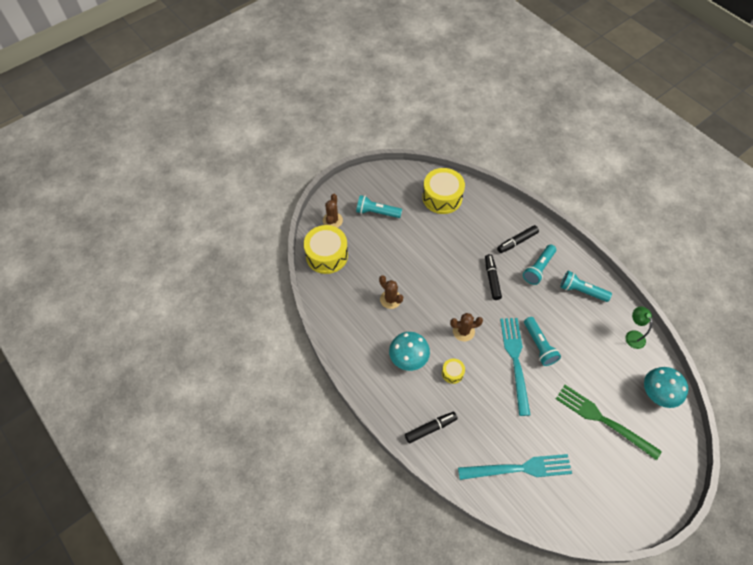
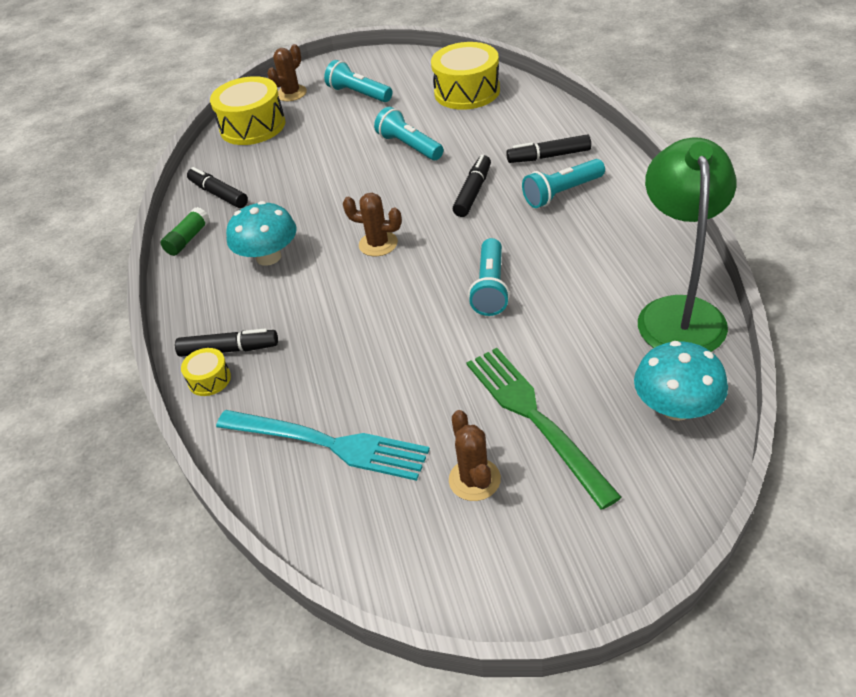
camera: 30 degrees right, 15 degrees down
brown cactus [379,275,403,309] -> brown cactus moved to [449,410,501,501]
yellow drum [442,358,465,384] -> yellow drum moved to [181,348,231,396]
turquoise fork [500,318,531,416] -> none
turquoise flashlight [560,271,612,302] -> turquoise flashlight moved to [374,107,444,160]
green lamp [626,306,653,349] -> green lamp [638,137,736,352], size x2.10
none -> green glue stick [161,207,209,256]
none -> black marker [187,167,248,208]

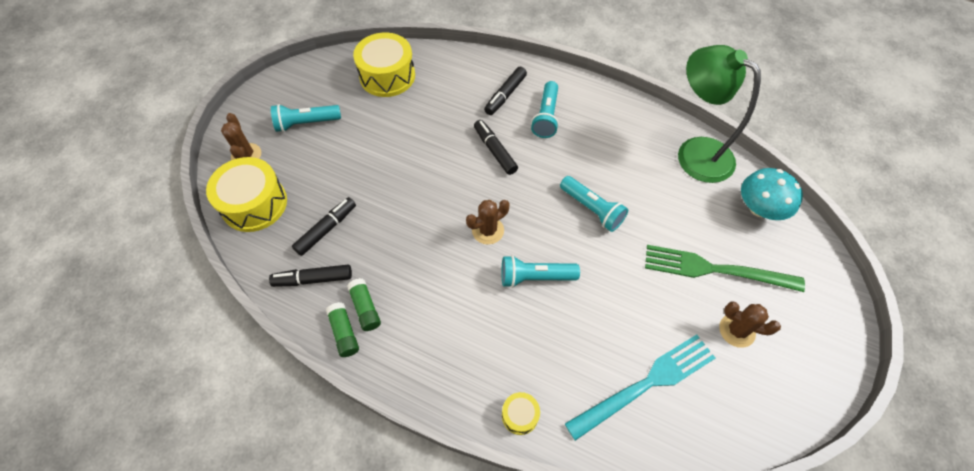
camera: 55 degrees left, 15 degrees up
black marker [175,328,278,357] -> black marker moved to [292,197,356,256]
turquoise mushroom [226,201,297,266] -> none
turquoise flashlight [374,107,444,160] -> turquoise flashlight moved to [501,255,580,288]
none -> green glue stick [347,278,381,331]

